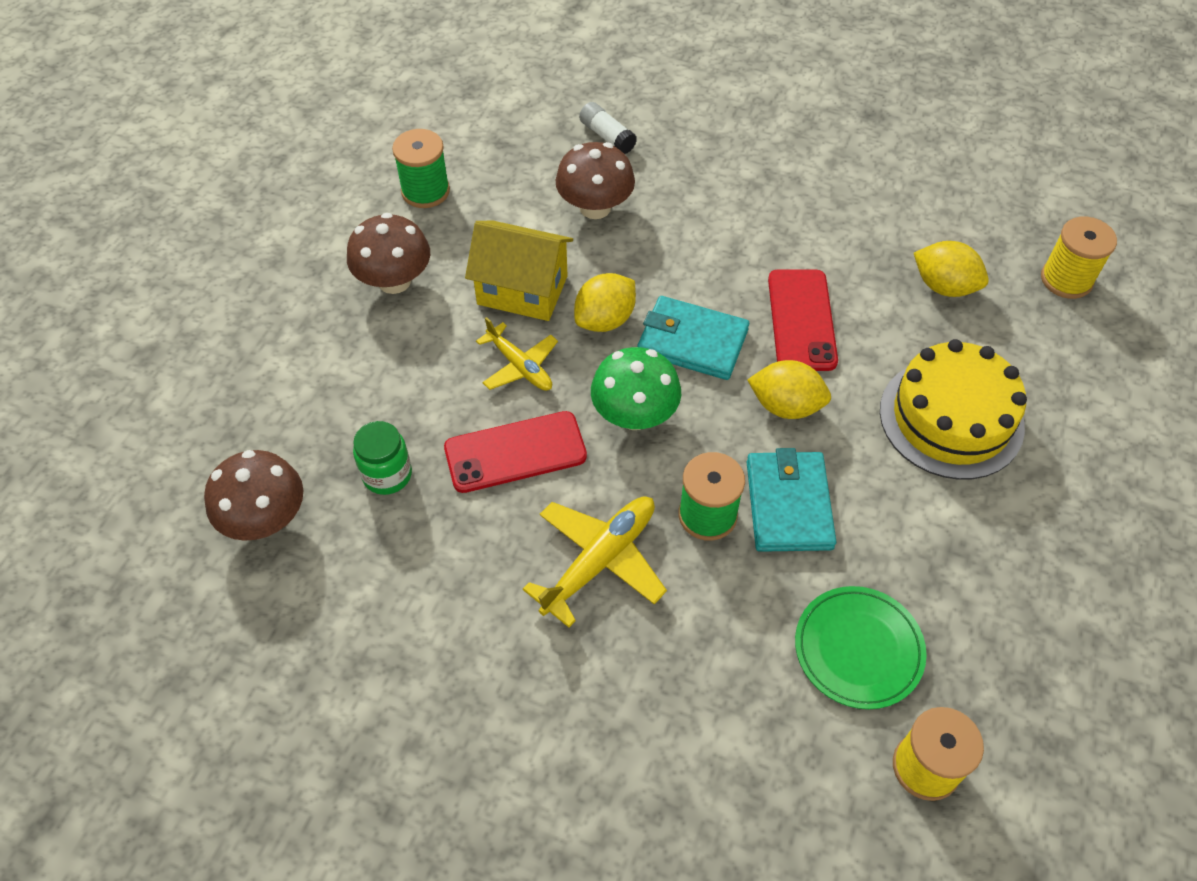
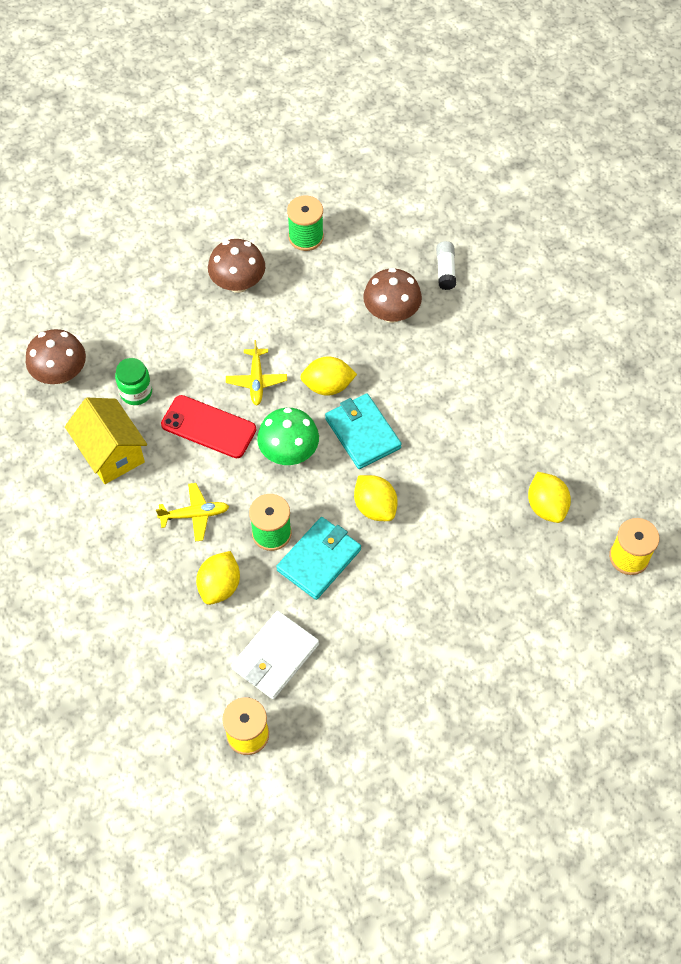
camera: 40 degrees right, 5 degrees up
yellow house [465,221,573,321] -> yellow house moved to [65,398,147,484]
yellow plane [523,496,667,627] -> yellow plane [156,483,229,542], size x0.66
red phone [768,270,838,371] -> none
green plate [795,586,927,709] -> white wallet [231,611,319,699]
yellow cake [880,339,1027,480] -> none
none -> yellow lemon [196,551,240,605]

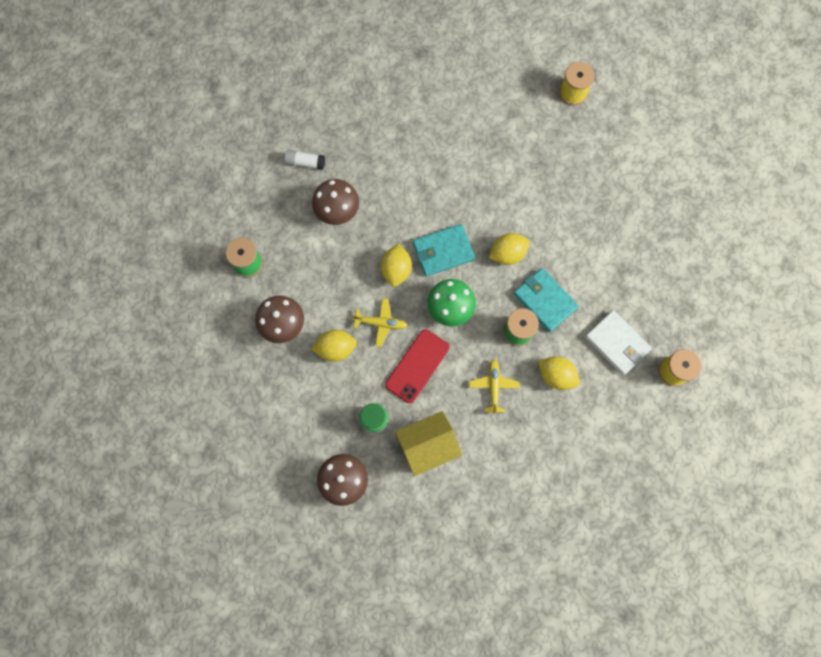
camera: 80 degrees left, 15 degrees up
yellow lemon [528,472,571,523] -> yellow lemon moved to [311,330,357,362]

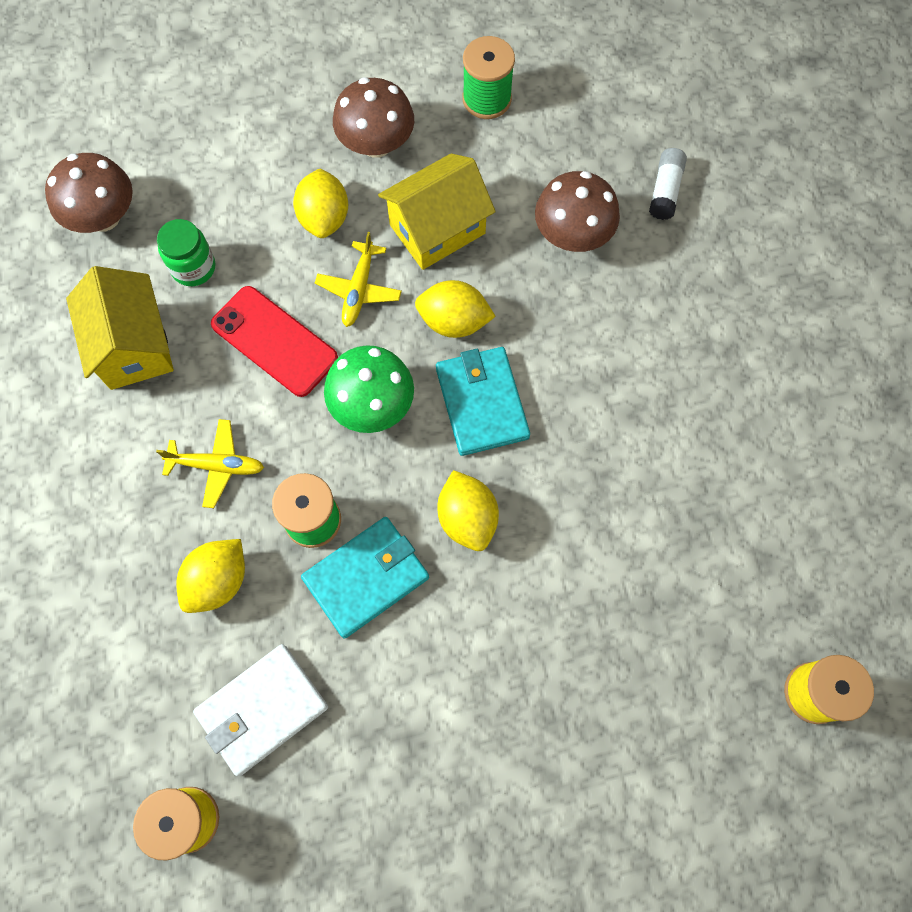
camera: 95 degrees right, 5 degrees down
none -> yellow house [378,153,496,270]

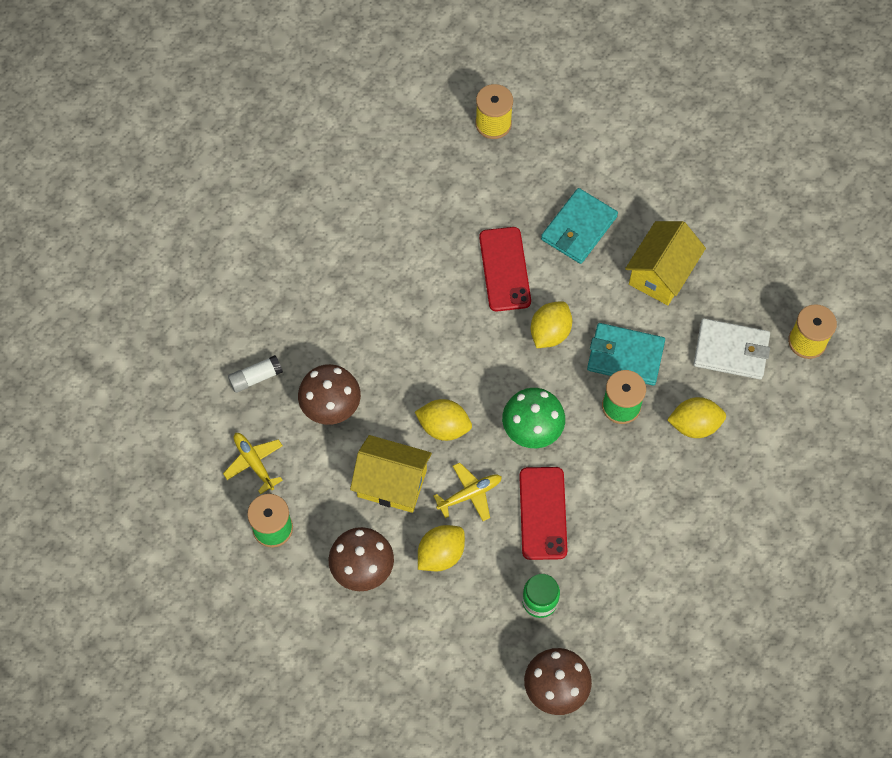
camera: 130 degrees left, 5 degrees down
yellow house [66,266,174,390] -> yellow house moved to [625,221,706,305]
yellow plane [156,419,264,508] -> yellow plane moved to [223,433,283,494]
yellow lemon [415,280,496,338] -> yellow lemon turned 45 degrees counterclockwise [415,399,472,441]
turquoise wallet [436,347,530,456] -> turquoise wallet moved to [541,188,618,264]
none -> red phone [479,227,531,311]

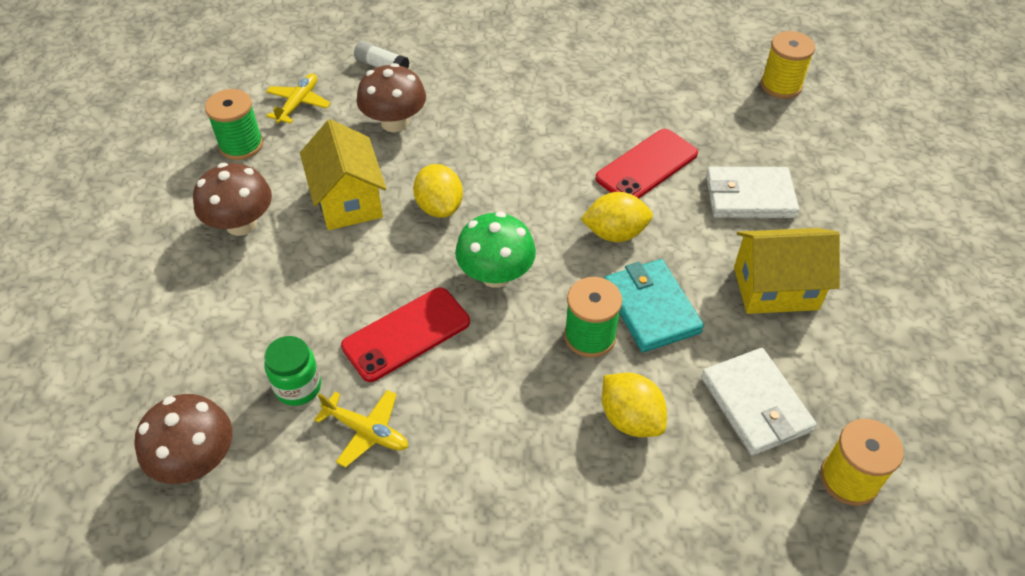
camera: 55 degrees right, 15 degrees down
yellow lemon [418,525,465,571] -> none
yellow plane [434,463,502,521] -> yellow plane moved to [314,390,408,468]
turquoise wallet [541,188,618,264] -> white wallet [706,167,799,218]

